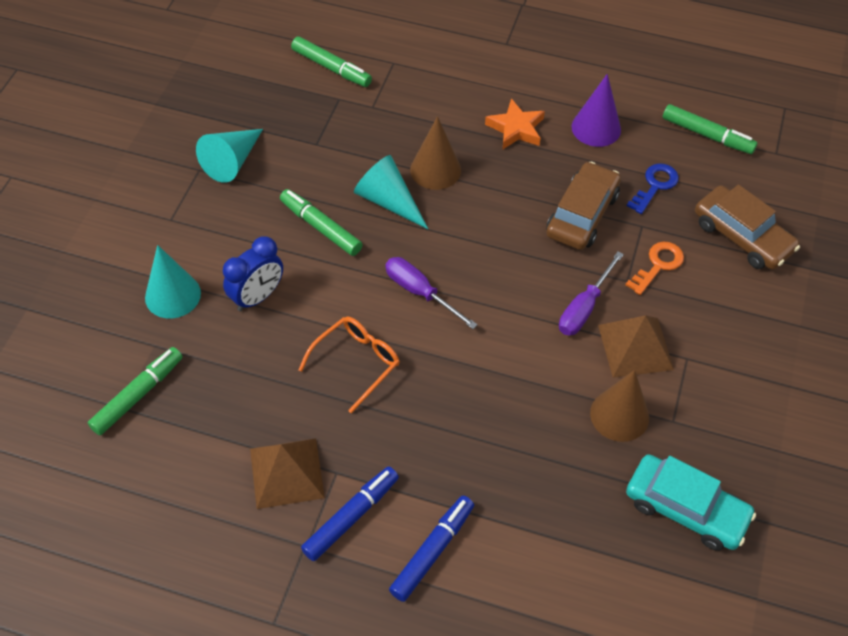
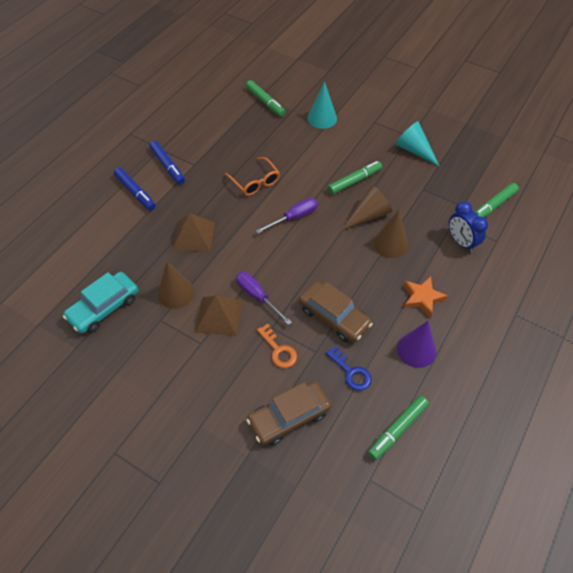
camera: 105 degrees right, 0 degrees up
blue clock [223,236,283,311] -> blue clock moved to [449,201,488,253]
brown pyramid [250,438,325,509] -> brown pyramid moved to [172,213,215,252]
turquoise cone [354,155,428,229] -> brown cone [341,186,392,231]

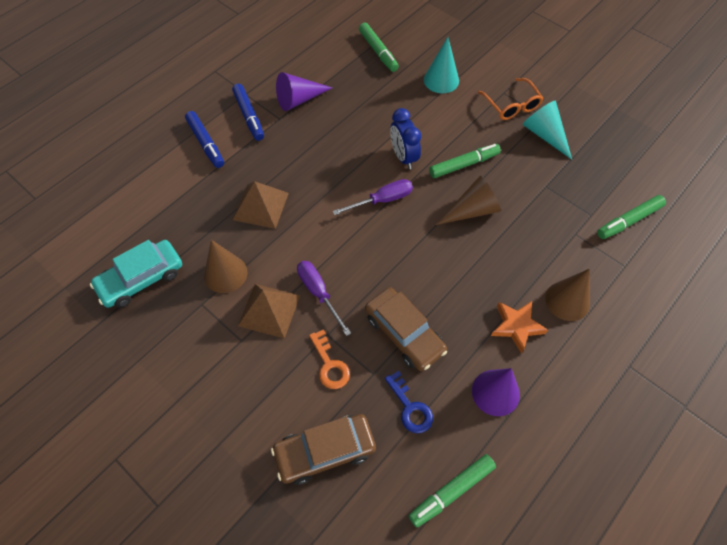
camera: 10 degrees right, 5 degrees up
orange glasses [225,157,280,196] -> orange glasses moved to [478,78,544,120]
brown cone [373,210,408,258] -> brown cone moved to [545,269,590,321]
blue clock [449,201,488,253] -> blue clock moved to [390,108,421,169]
none -> purple cone [276,72,332,111]

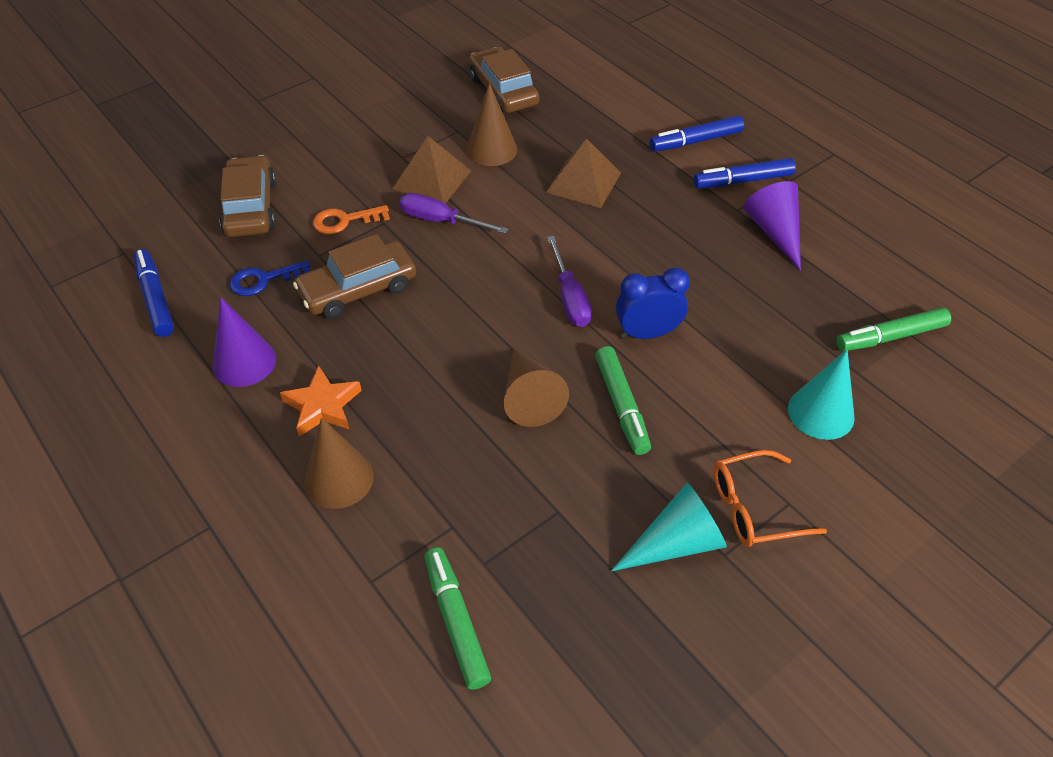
camera: 100 degrees right, 10 degrees down
turquoise car [90,240,182,308] -> brown car [469,47,539,113]
purple screwdriver [297,261,351,336] -> purple screwdriver turned 135 degrees counterclockwise [399,193,508,234]
green marker [409,454,496,528] -> blue marker [133,249,174,337]

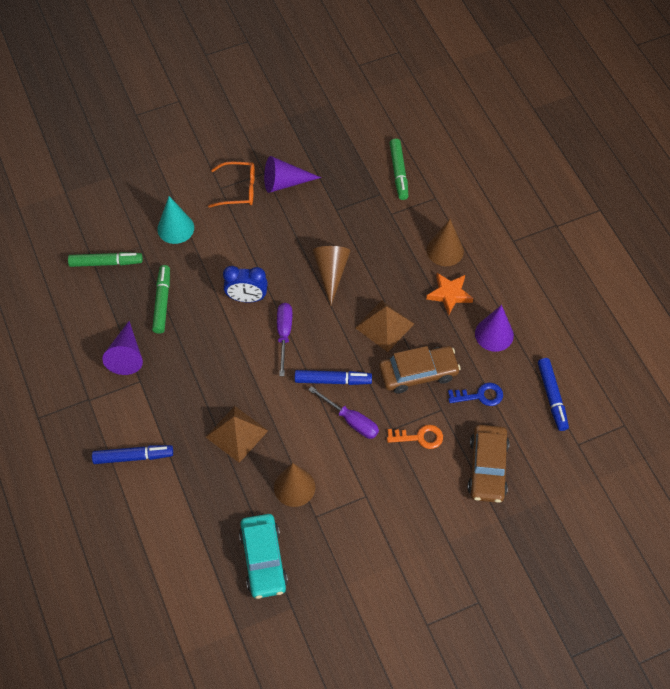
camera: 165 degrees left, 10 degrees up
brown pyramid [392,136,471,204] -> brown pyramid moved to [355,300,414,352]
brown car [469,47,539,113] -> turquoise car [239,514,288,599]
green marker [595,346,651,455] -> green marker moved to [152,265,170,334]
turquoise cone [611,483,727,571] -> purple cone [264,156,321,193]
blue marker [693,158,796,188] -> blue marker moved to [295,370,372,385]

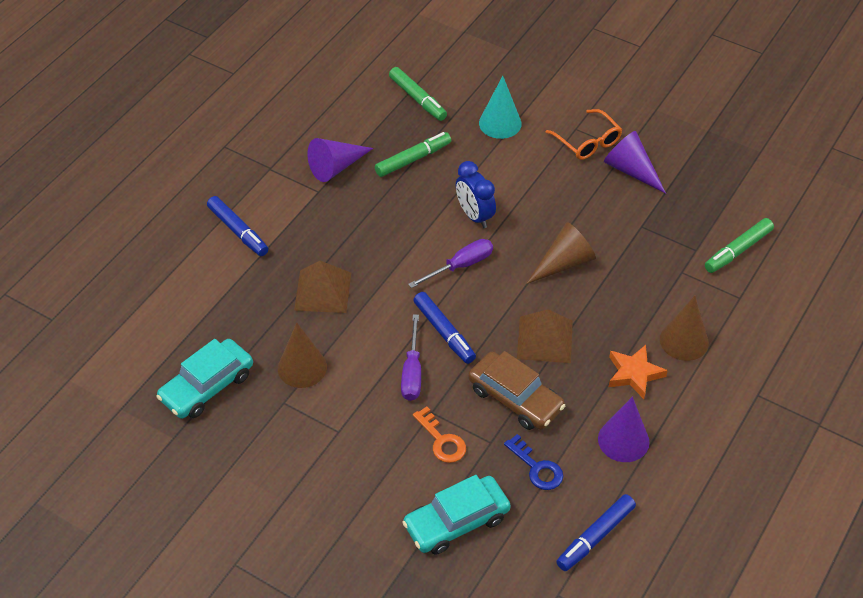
camera: 55 degrees right, 10 degrees down
brown car [467,425,509,503] -> turquoise car [402,475,511,555]

